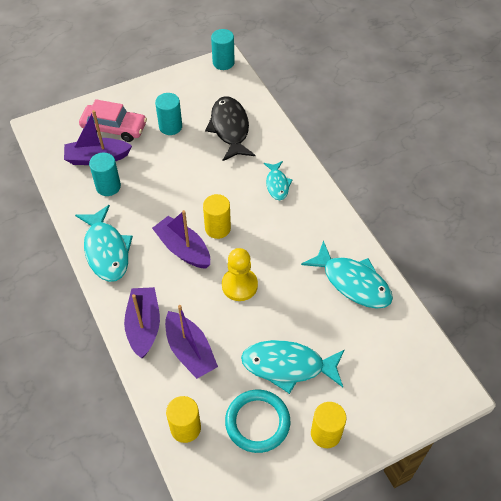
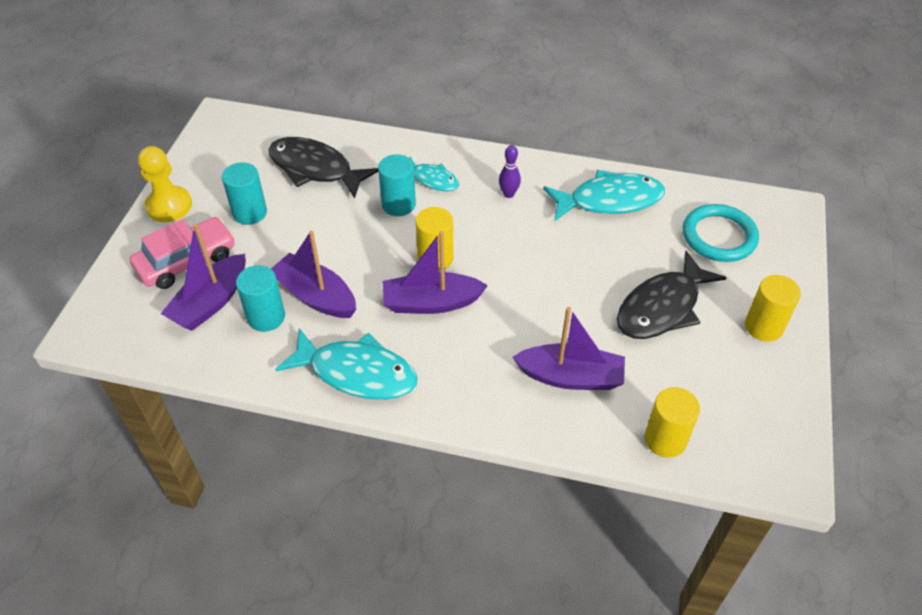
camera: 50 degrees left, 5 degrees down
purple boat [124,287,160,358] -> purple boat moved to [271,231,356,318]
turquoise cylinder [211,29,235,70] -> turquoise cylinder moved to [378,154,416,216]
yellow pawn [222,248,258,301] -> yellow pawn moved to [138,146,192,222]
turquoise ring [225,390,290,453] -> turquoise ring moved to [683,204,759,262]
turquoise fish [241,340,345,394] -> black fish [617,251,727,339]
none -> purple bowling pin [499,145,521,198]

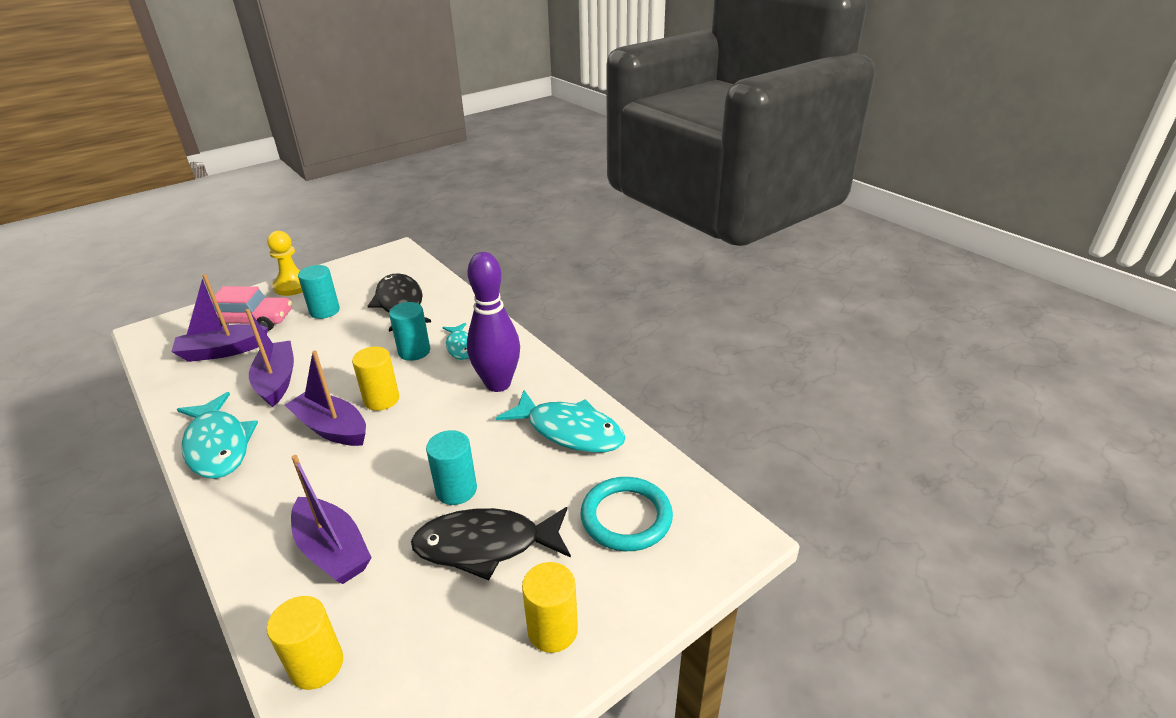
camera: 40 degrees right, 15 degrees down
turquoise cylinder [236,265,285,332] -> turquoise cylinder moved to [426,430,477,505]
purple bowling pin [499,145,521,198] -> purple bowling pin [467,252,520,392], size x2.32

